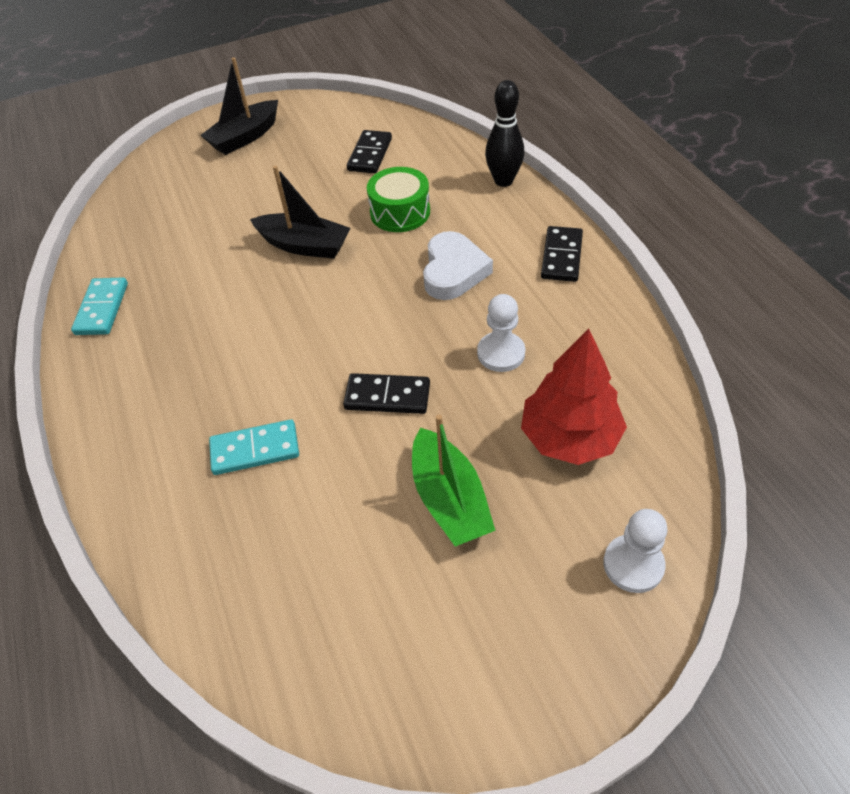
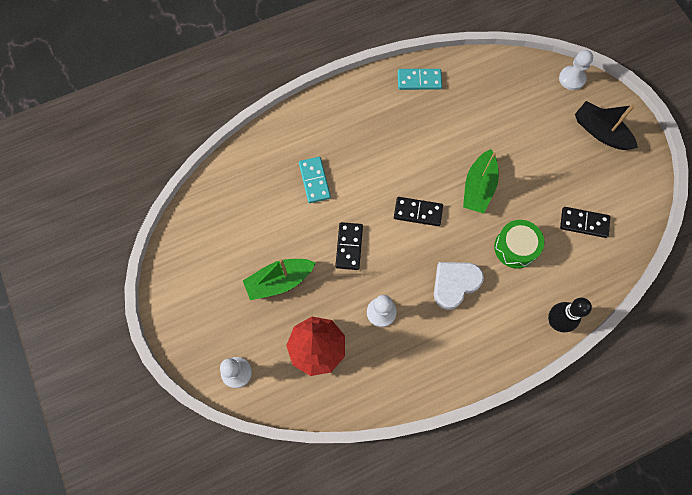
camera: 85 degrees right, 20 degrees up
black boat [250,166,351,259] -> green boat [463,149,499,214]
white heart [423,231,493,300] -> white heart turned 135 degrees clockwise [434,262,484,310]
black domino [541,226,583,282] -> black domino moved to [394,197,443,226]
none -> white pawn [559,50,593,90]

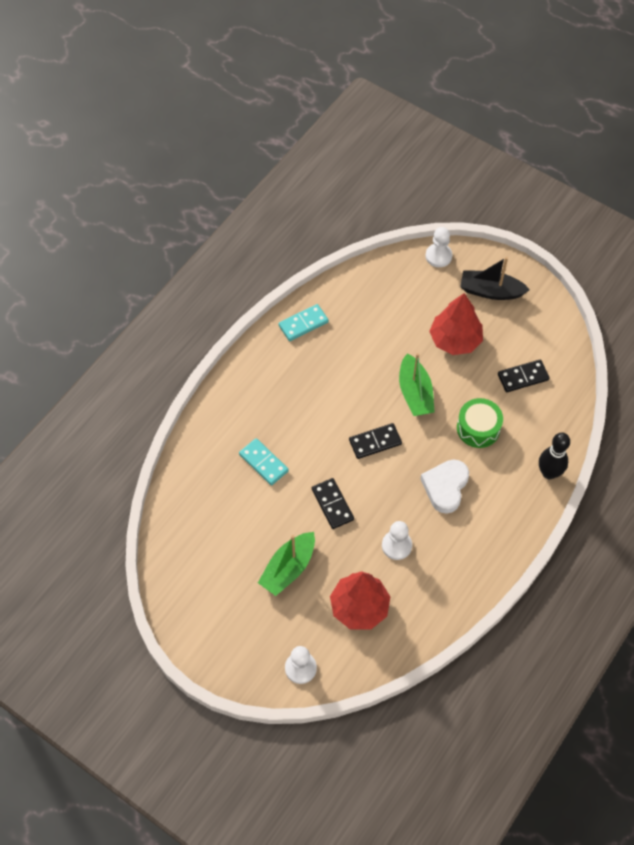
camera: 30 degrees left, 10 degrees down
none -> red tree [429,293,483,355]

